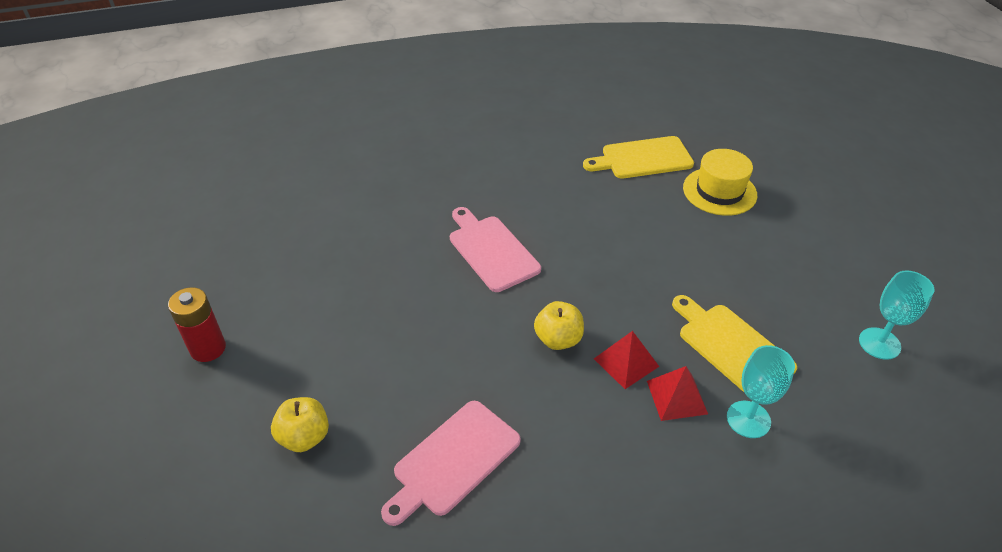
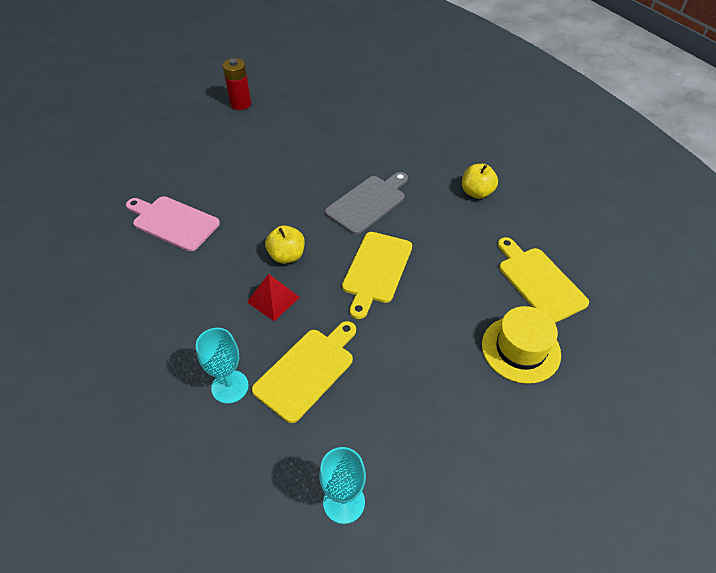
camera: 75 degrees right, 5 degrees up
yellow apple [271,397,329,452] -> yellow apple moved to [462,164,498,199]
pink cutting board [450,207,541,292] -> grey cutting board [325,172,408,235]
red pyramid [647,366,708,421] -> none
none -> yellow cutting board [342,232,412,319]

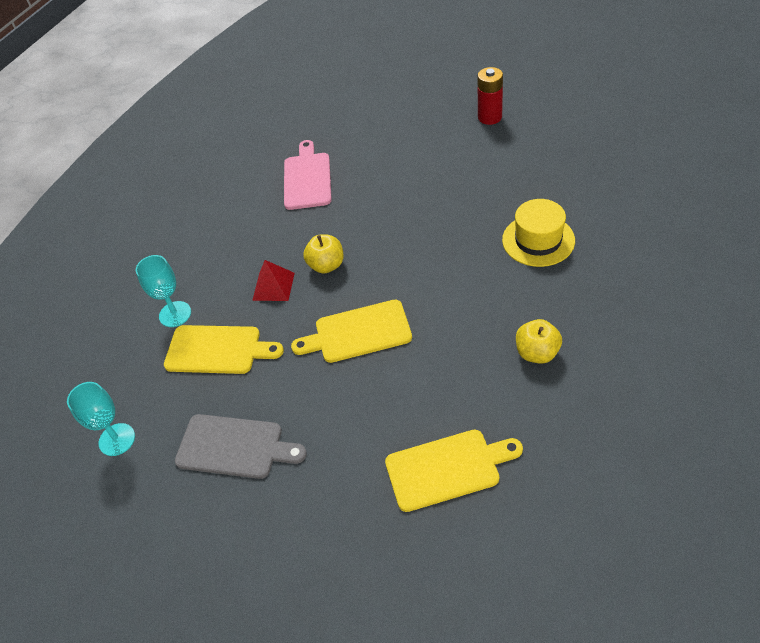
camera: 65 degrees right, 0 degrees up
grey cutting board [325,172,408,235] -> grey cutting board moved to [175,414,307,479]
yellow hat [482,306,561,384] -> yellow hat moved to [502,199,575,267]
yellow cutting board [498,237,589,323] -> yellow cutting board turned 45 degrees clockwise [385,430,523,512]

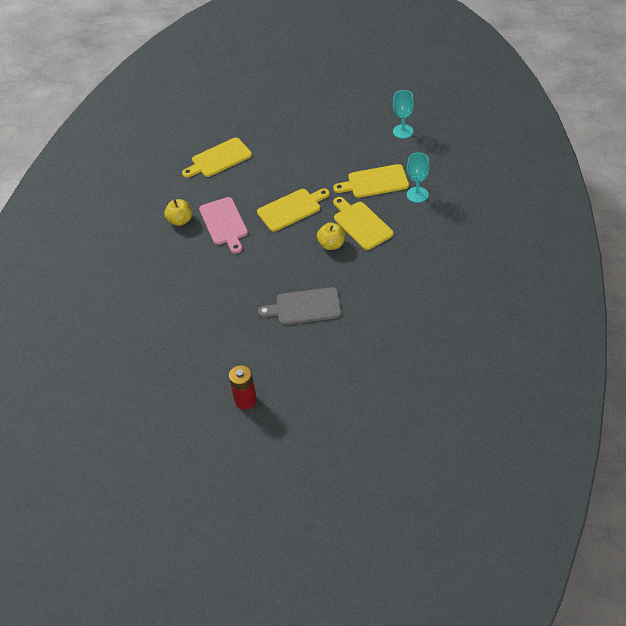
camera: 160 degrees right, 0 degrees up
grey cutting board [175,414,307,479] -> grey cutting board moved to [258,287,341,325]
red pyramid [252,260,295,301] -> yellow cutting board [333,197,394,250]
pink cutting board [284,140,332,210] -> pink cutting board moved to [199,197,248,254]
yellow hat [502,199,575,267] -> none

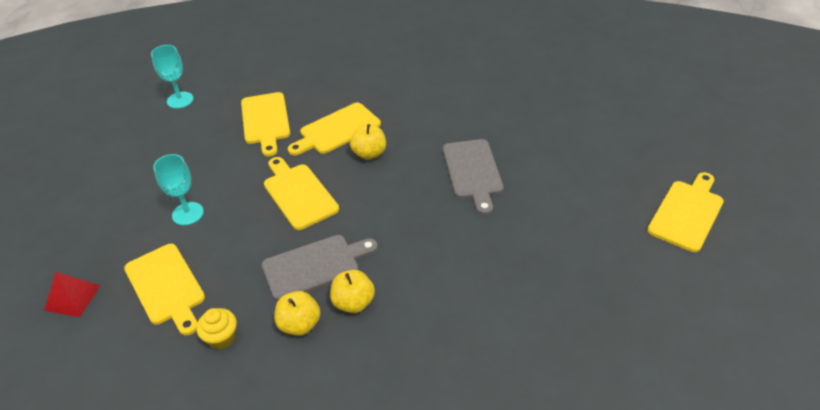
camera: 95 degrees left, 5 degrees down
pink cutting board [199,197,248,254] -> grey cutting board [262,235,378,301]
red battery [229,365,257,410] -> none
turquoise goblet [407,153,430,203] -> turquoise goblet moved to [153,154,204,225]
none -> red pyramid [44,272,101,317]
none -> yellow cupcake [196,308,237,350]
none -> yellow apple [330,270,375,313]
none -> yellow cutting board [647,172,724,252]

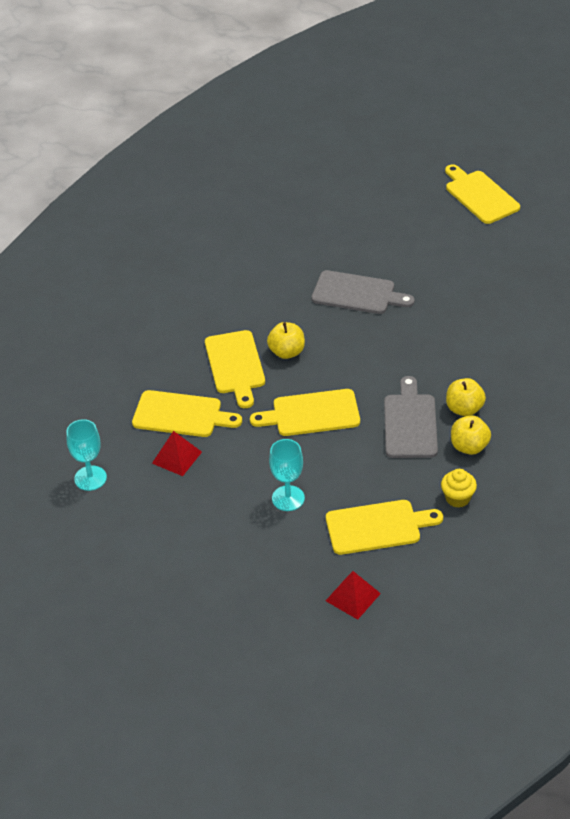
camera: 65 degrees left, 0 degrees up
none -> red pyramid [152,431,202,476]

